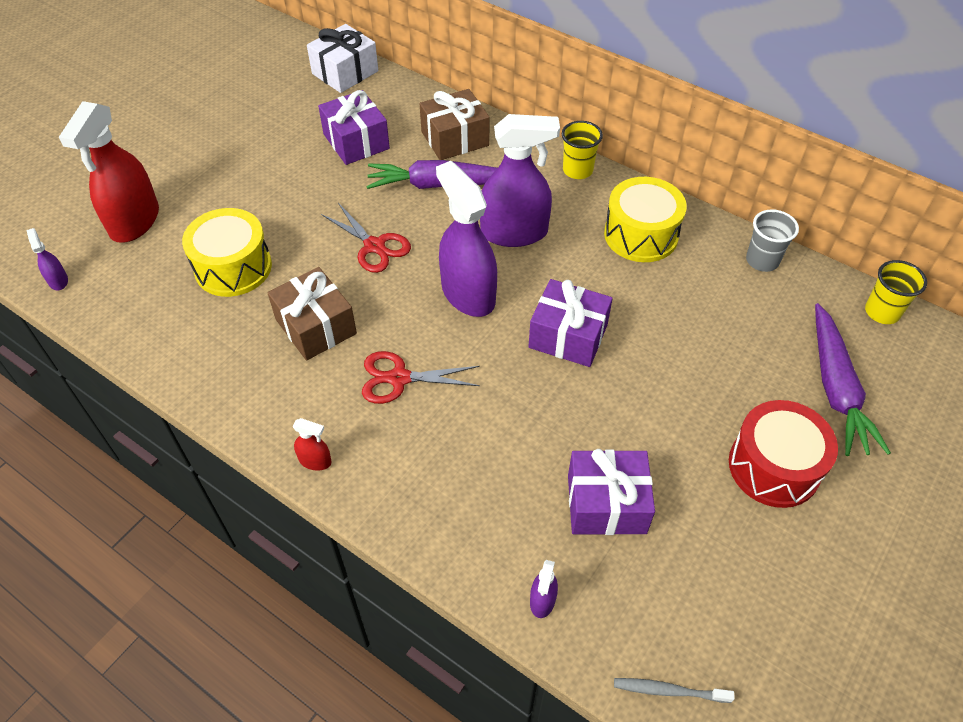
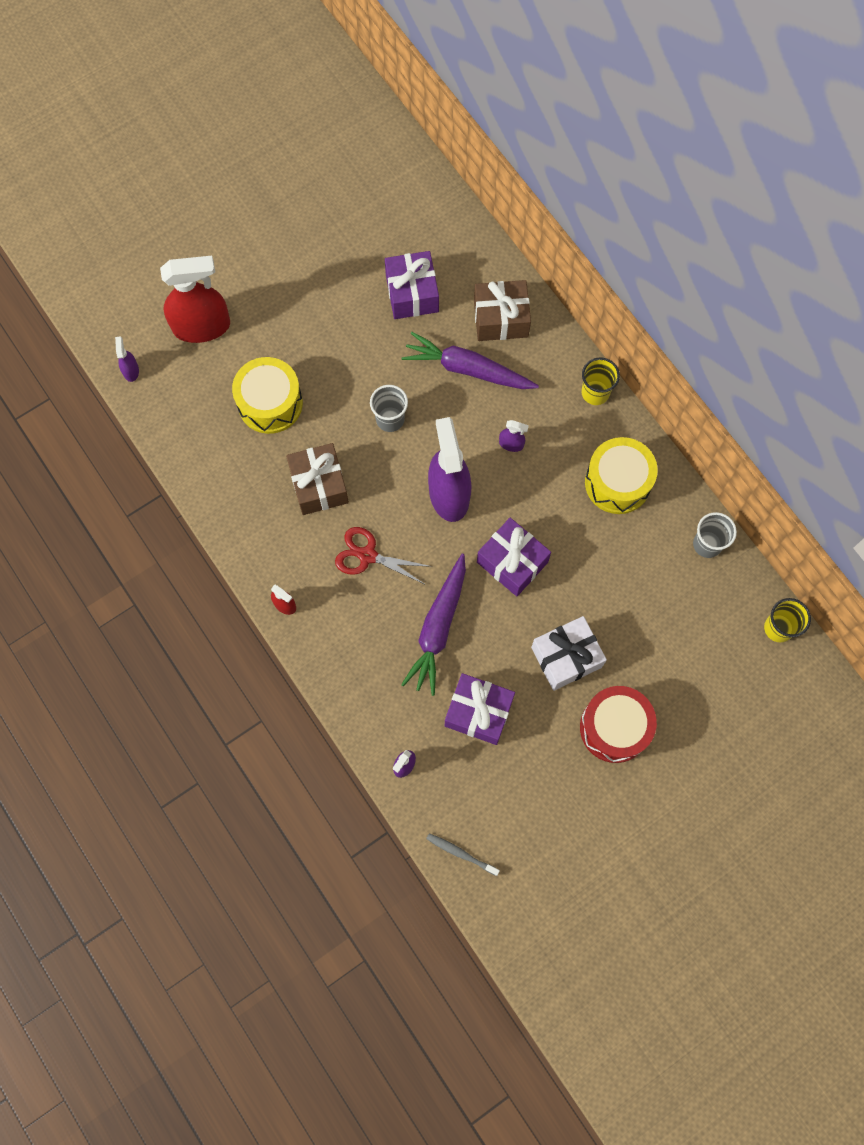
camera: 20 degrees right, 20 degrees up
red spray bottle [59,101,159,243] -> red spray bottle turned 135 degrees counterclockwise [160,256,230,343]
white gift [307,24,378,93] -> white gift moved to [531,616,607,691]
red scissors [321,203,411,273] -> grey cup [370,385,408,432]
purple spray bottle [480,114,560,247] -> purple spray bottle [499,420,529,452], size x0.42
purple carrot [815,303,891,456] -> purple carrot moved to [401,554,466,696]

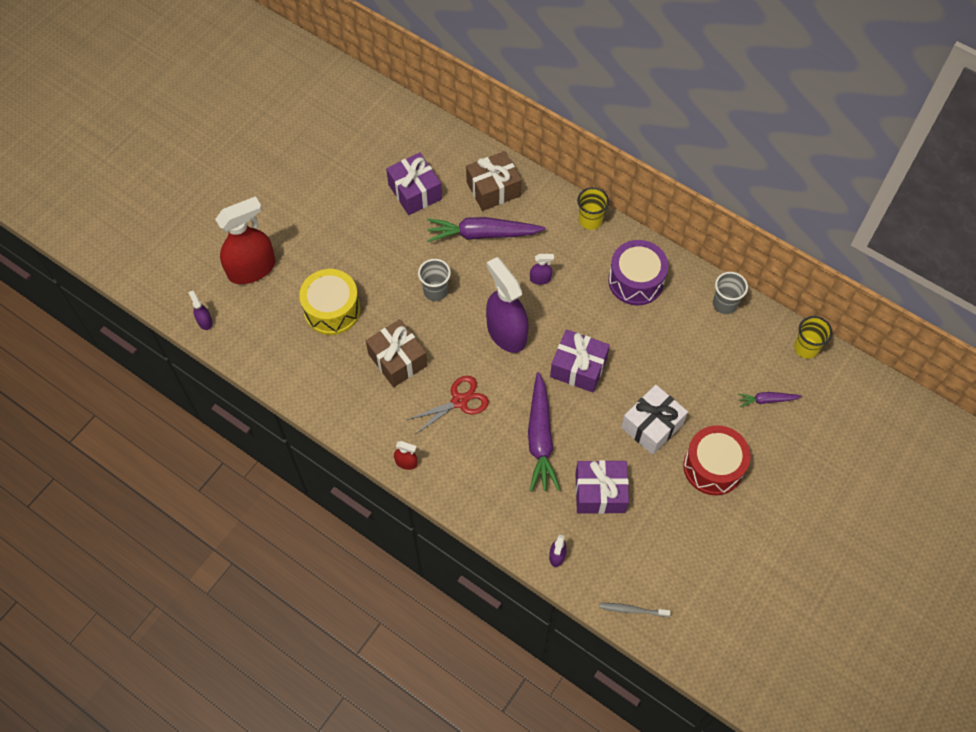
camera: 20 degrees left, 10 degrees down
red scissors [335,527,432,584] -> red scissors turned 150 degrees clockwise [407,376,489,434]
yellow drum [585,437,658,514] -> purple drum [608,240,668,306]
none -> purple carrot [738,392,802,407]

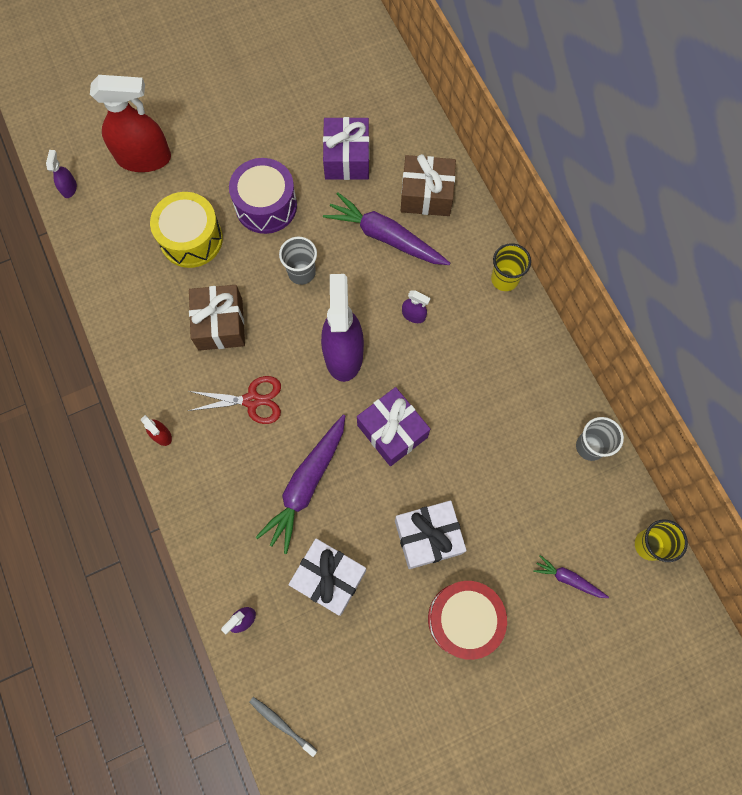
camera: 30 degrees right, 10 degrees up
purple gift [575,460,629,514] -> white gift [288,538,366,616]
purple drum [608,240,668,306] -> purple drum moved to [229,158,297,234]

